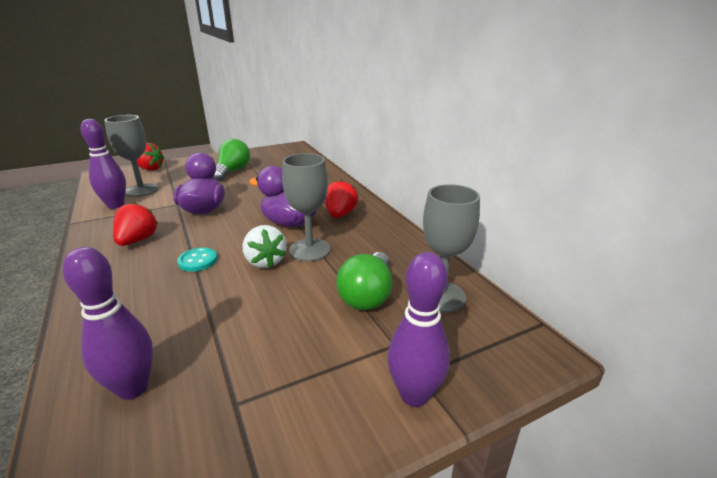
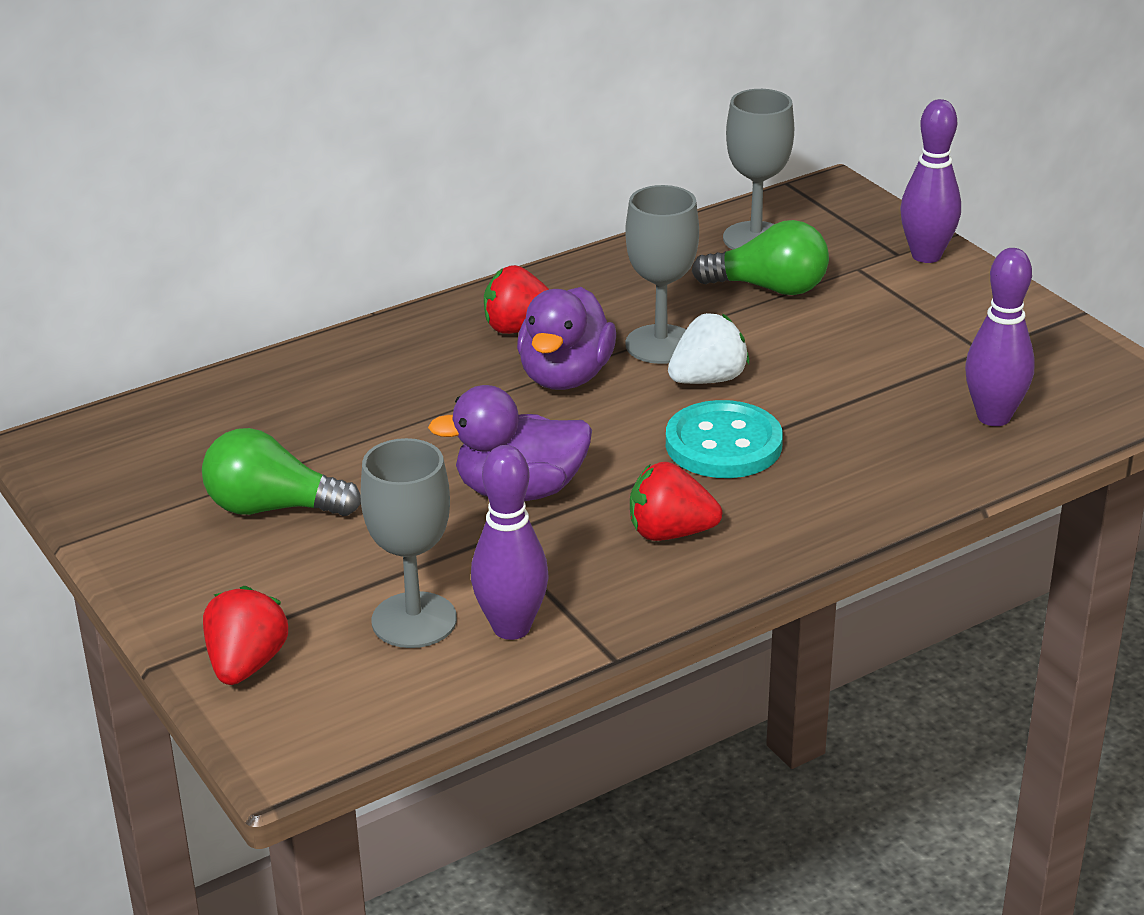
camera: 95 degrees left, 5 degrees up
turquoise button [177,248,217,272] -> turquoise button [666,400,783,478], size x1.77

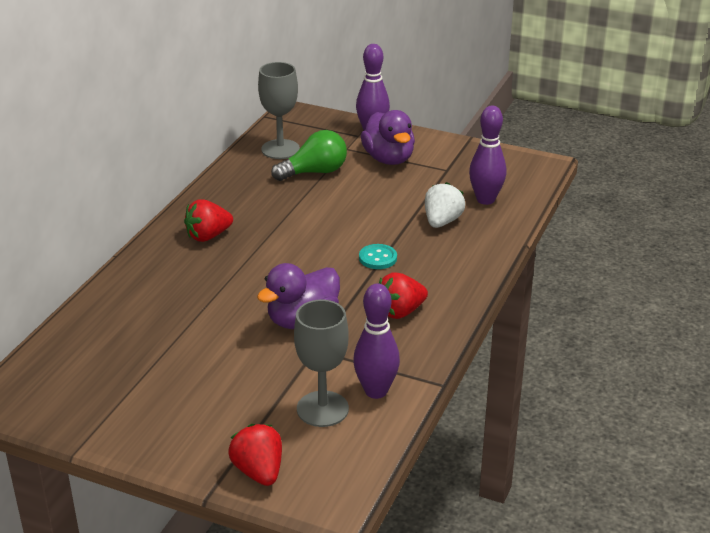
camera: 35 degrees left, 0 degrees up
green light bulb [202,428,361,516] -> none
purple duck [517,287,616,390] -> purple duck moved to [361,110,415,165]
grey goblet [625,185,699,364] -> none
turquoise button [666,400,783,478] -> turquoise button [359,244,397,269], size x0.56
white strawberry [668,313,749,384] -> white strawberry moved to [425,182,465,228]

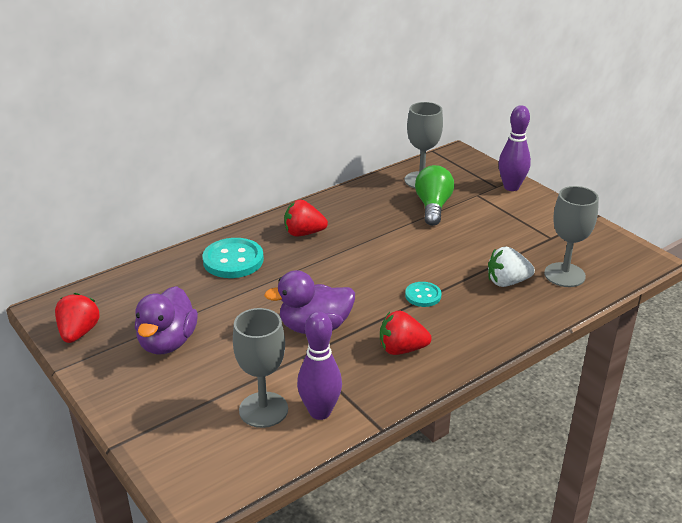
camera: 30 degrees right, 0 degrees up
red strawberry [228,424,282,486] -> red strawberry moved to [55,293,100,343]
green light bulb [271,130,347,181] -> green light bulb turned 90 degrees counterclockwise [415,165,454,226]
purple duck [361,110,415,165] -> purple duck moved to [135,286,198,354]
white strawberry [425,182,465,228] -> white strawberry turned 150 degrees counterclockwise [488,246,535,287]
purple bowling pin [469,105,506,205] -> grey goblet [544,186,599,287]
none -> turquoise button [202,238,264,278]

